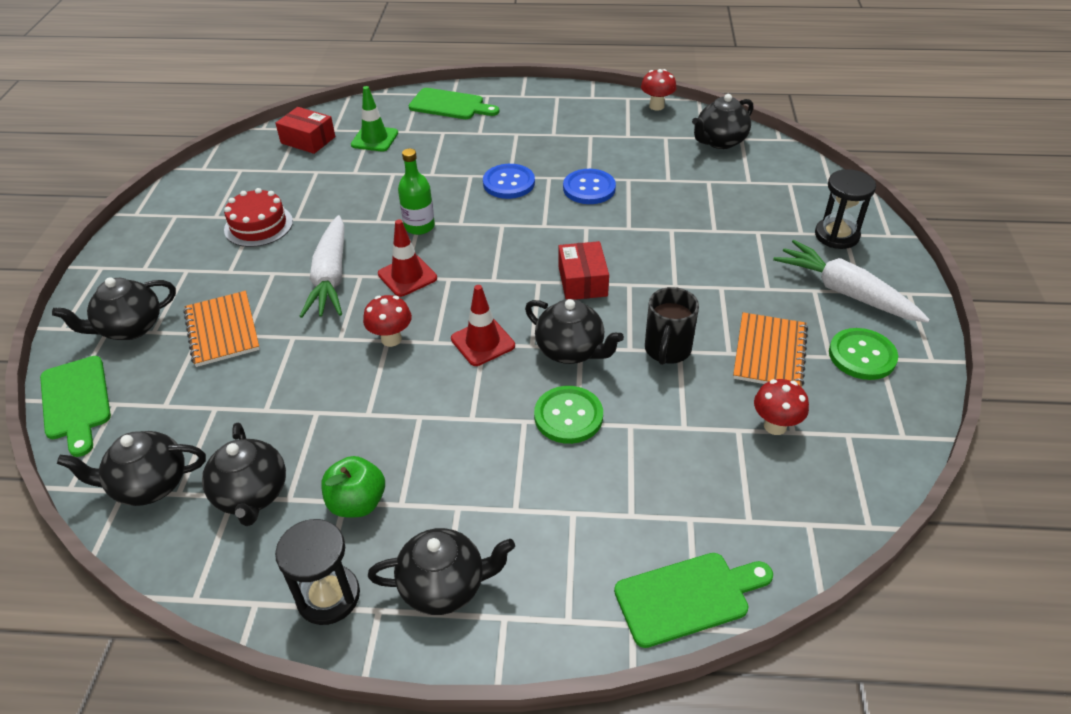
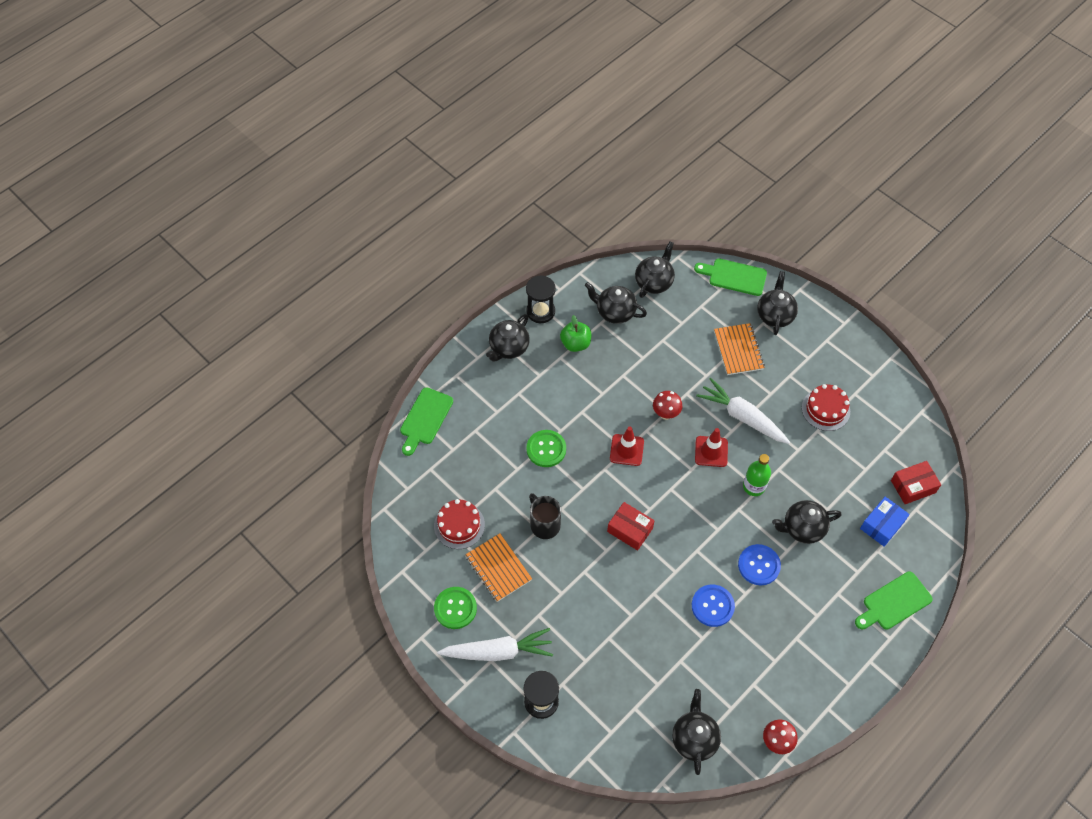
camera: 130 degrees right, 15 degrees up
orange notebook [183,291,260,367] -> orange notebook turned 60 degrees clockwise [714,323,765,375]
green traffic cone [351,86,398,152] -> blue box [860,497,910,547]
black teapot [525,299,624,364] -> black teapot moved to [772,500,842,544]
red mushroom [754,379,809,435] -> red cake [434,499,485,549]

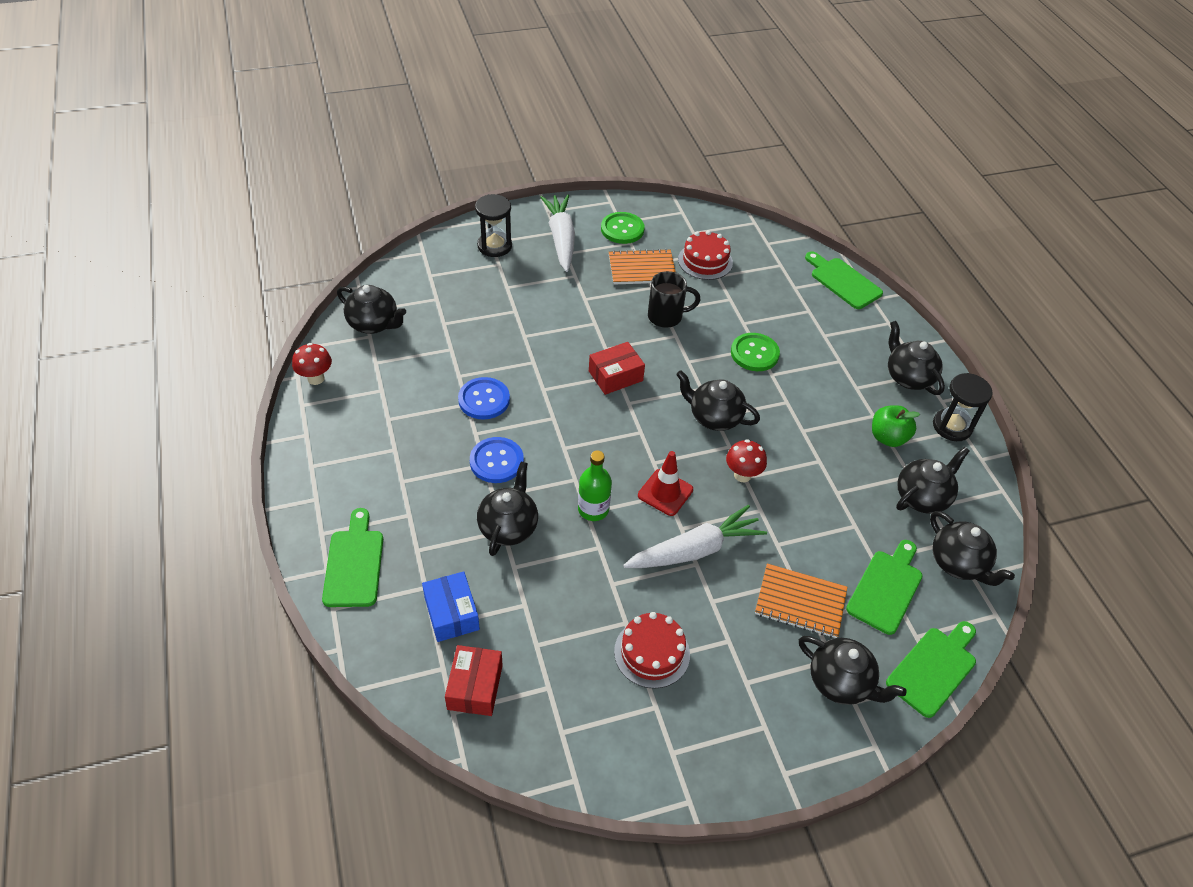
camera: 115 degrees right, 10 degrees down
white carrot [437,628,553,661] -> white carrot turned 150 degrees clockwise [540,195,575,272]
red traffic cone [610,427,644,466] -> black teapot [676,370,760,431]
none -> green cutting board [846,540,922,635]

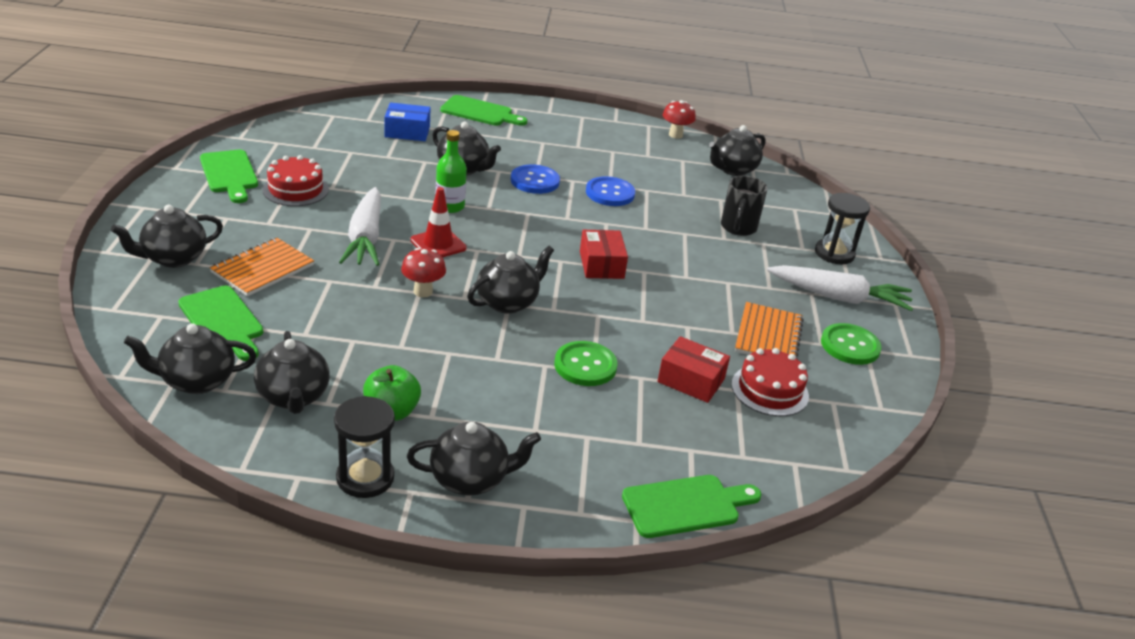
camera: 110 degrees right, 15 degrees down
red box [445,645,503,716] -> red box moved to [657,336,730,403]
black mug [648,271,700,328] -> black mug moved to [721,176,768,236]
green cutting board [886,621,976,718] -> green cutting board moved to [200,150,258,203]

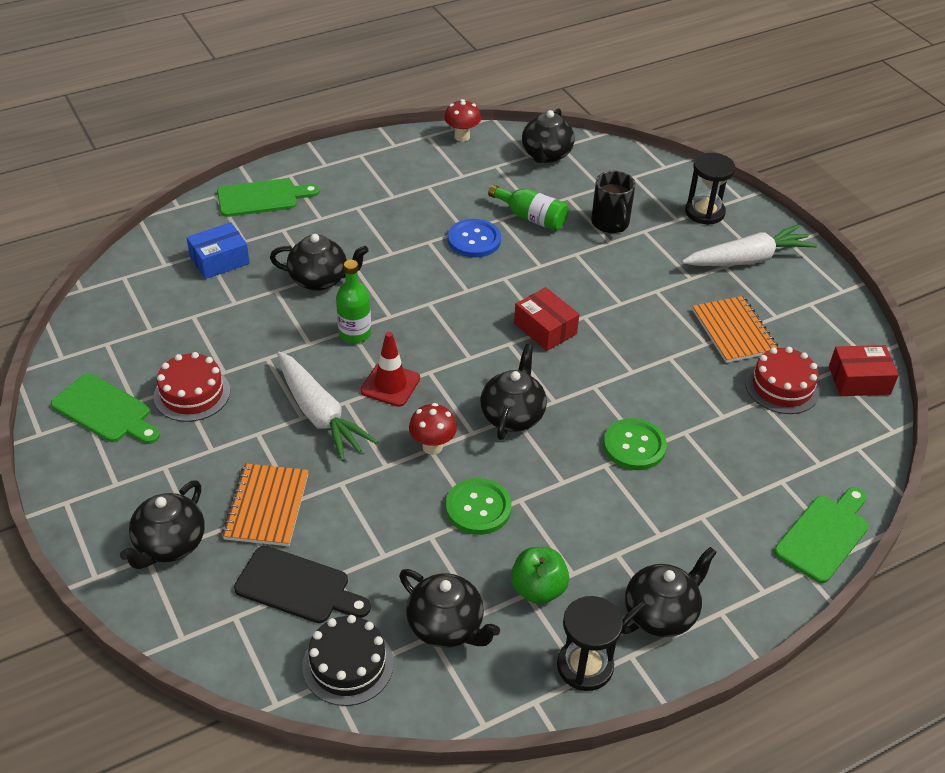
camera: 30 degrees left, 10 degrees up
black teapot [124,324,256,394] -> black cake [302,615,394,706]
green cutting board [178,286,263,361] -> black cutting board [234,546,371,623]
blue button [511,164,560,194] -> none
red box [657,336,730,403] -> red box moved to [829,345,899,396]
green button [821,323,882,365] -> green button moved to [446,478,512,535]
none -> green bottle [488,185,568,231]

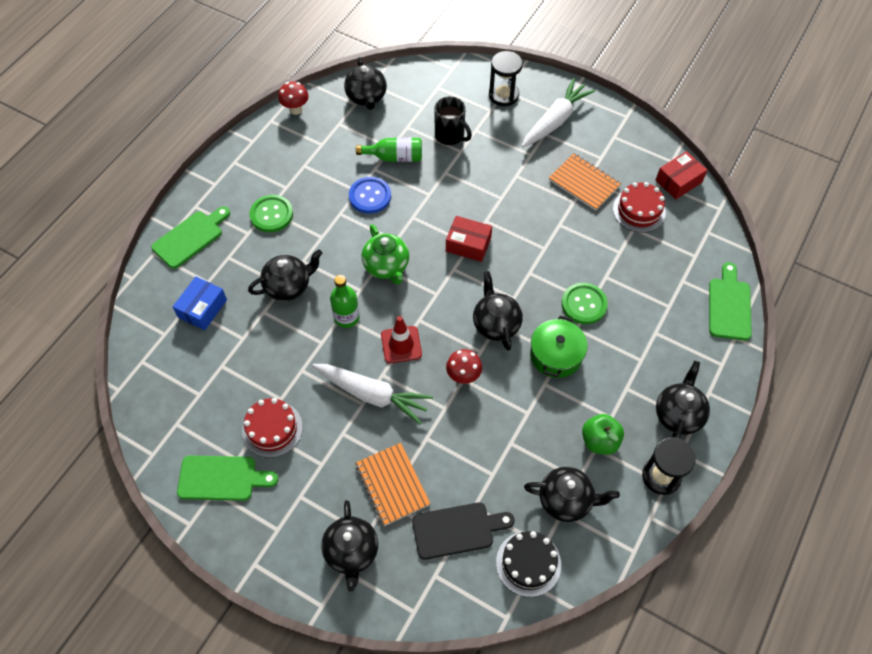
camera: 30 degrees left, 15 degrees up
green button [446,478,512,535] -> green button moved to [250,195,293,232]
none -> green teapot [362,224,409,285]
none -> green pot [530,316,588,378]

